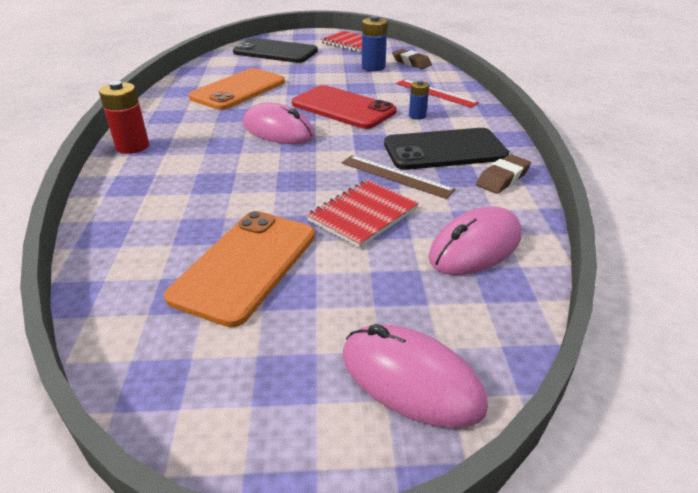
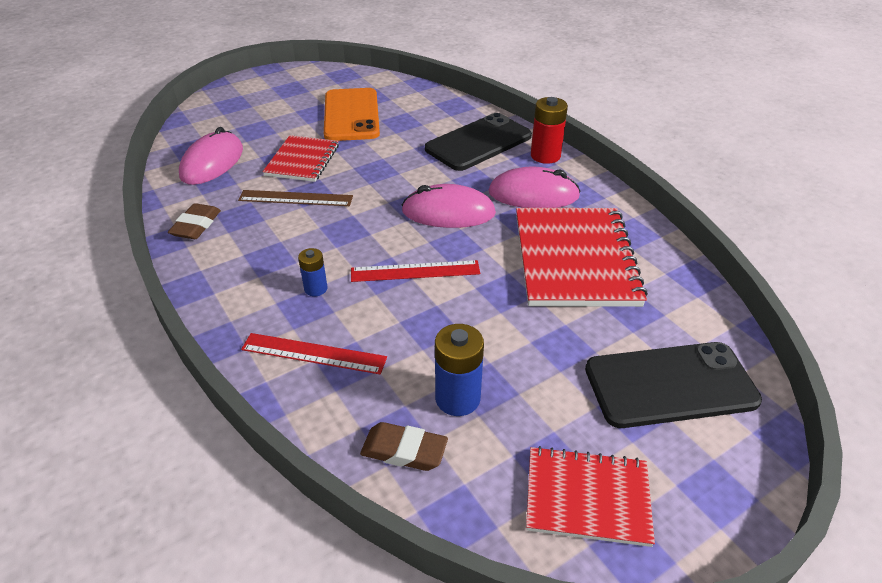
camera: 150 degrees right, 5 degrees up
orange phone [189,68,285,110] -> red notebook [516,208,648,307]
red phone [292,85,397,129] -> red ruler [351,260,480,282]
pink mouse [343,324,488,428] -> pink mouse moved to [488,167,581,208]
black phone [384,128,509,170] -> black phone moved to [425,113,532,171]

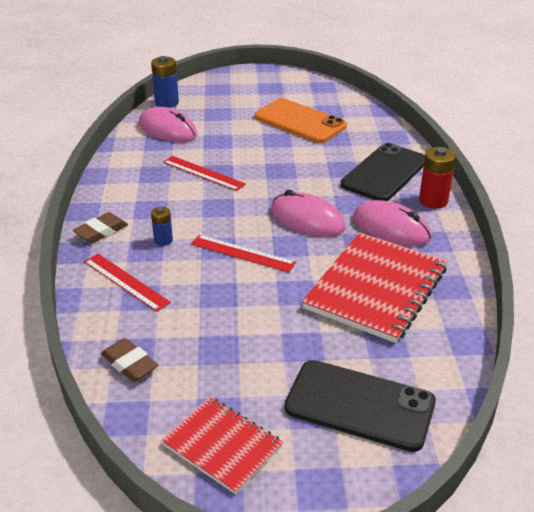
camera: 30 degrees right, 5 degrees down
brown eraser [168,203,221,239] -> brown eraser moved to [73,212,128,243]
pink mouse [179,127,243,185] -> pink mouse turned 75 degrees clockwise [139,107,197,142]
brown ruler [238,190,353,206] -> red ruler [163,156,246,191]
red notebook [263,135,339,182] -> none
orange phone [324,88,380,141] -> orange phone turned 75 degrees counterclockwise [255,98,347,143]
black phone [425,113,532,171] -> black phone turned 45 degrees counterclockwise [341,143,425,201]
blue battery [435,324,484,416] -> blue battery moved to [151,56,179,108]

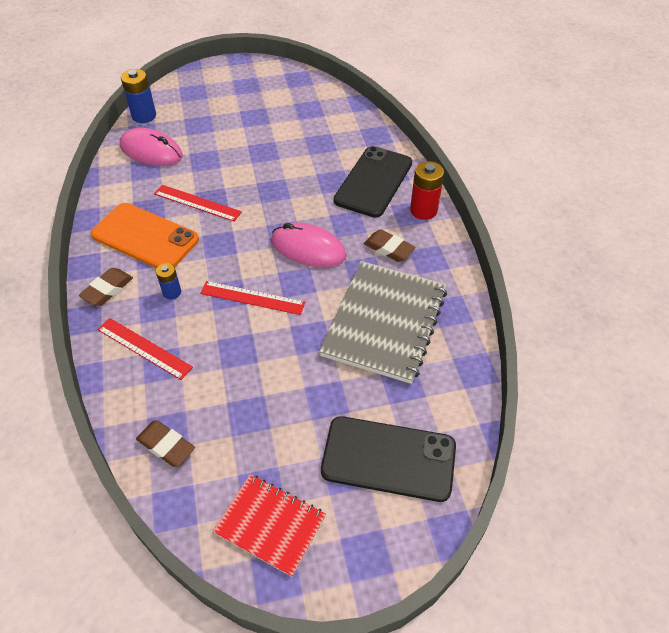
camera: 10 degrees left, 15 degrees up
orange phone [255,98,347,143] -> orange phone moved to [91,203,199,268]
red notebook [302,232,447,343] -> grey notebook [319,261,447,384]
pink mouse [353,200,431,246] -> brown eraser [364,229,416,262]

